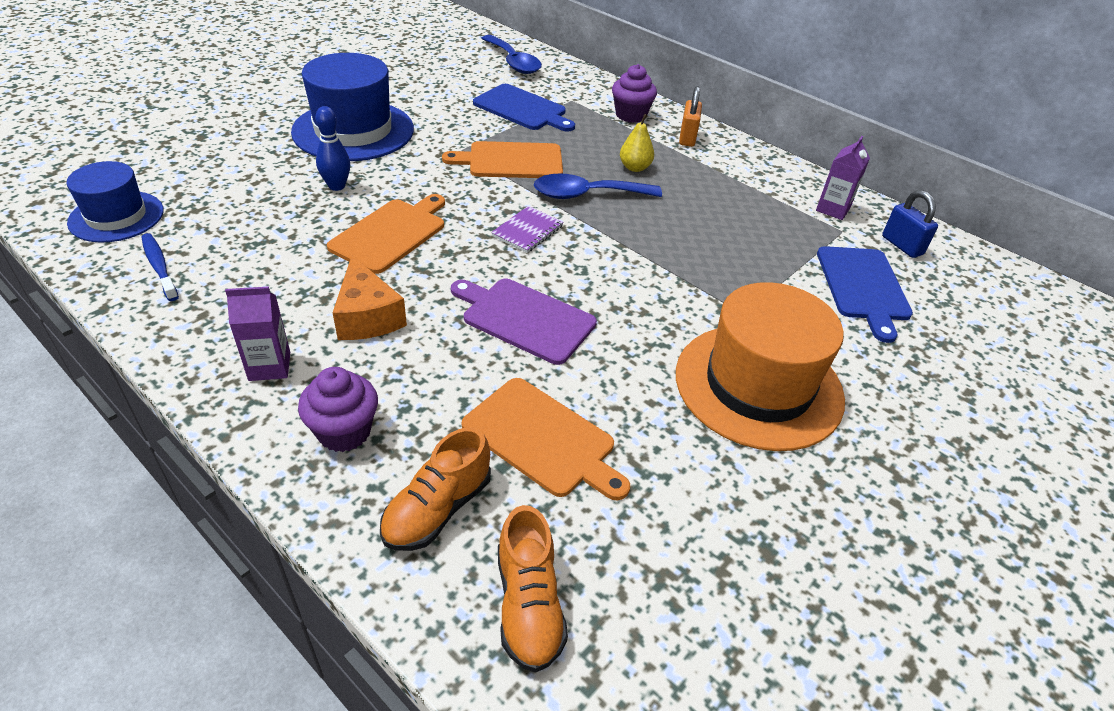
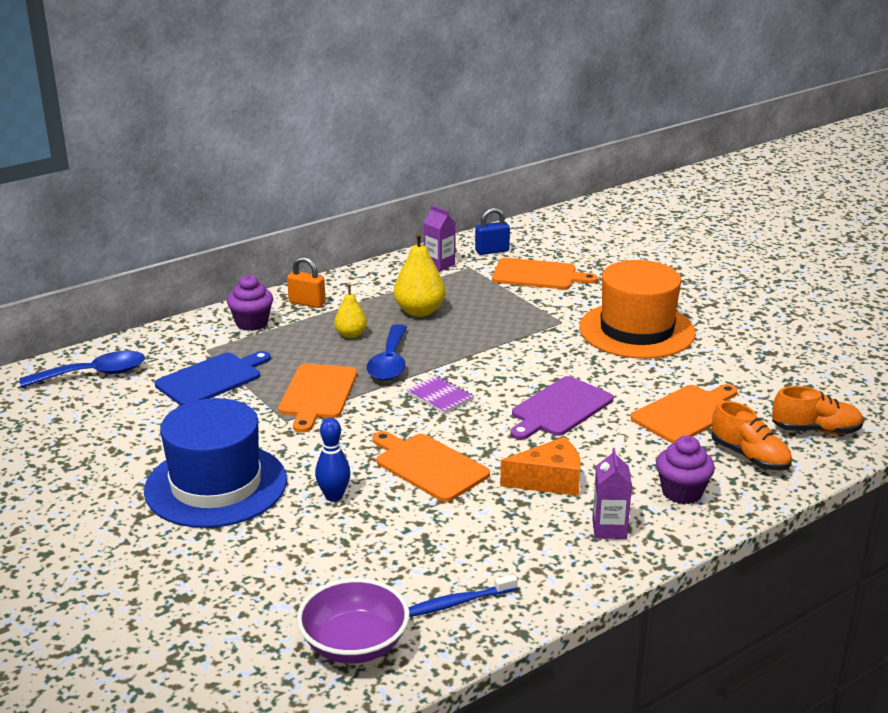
camera: 75 degrees left, 15 degrees down
blue hat [66,161,164,242] -> purple bowl [297,578,409,664]
blue cutting board [817,246,913,343] -> orange cutting board [492,258,598,289]
none -> yellow pear [394,233,446,317]

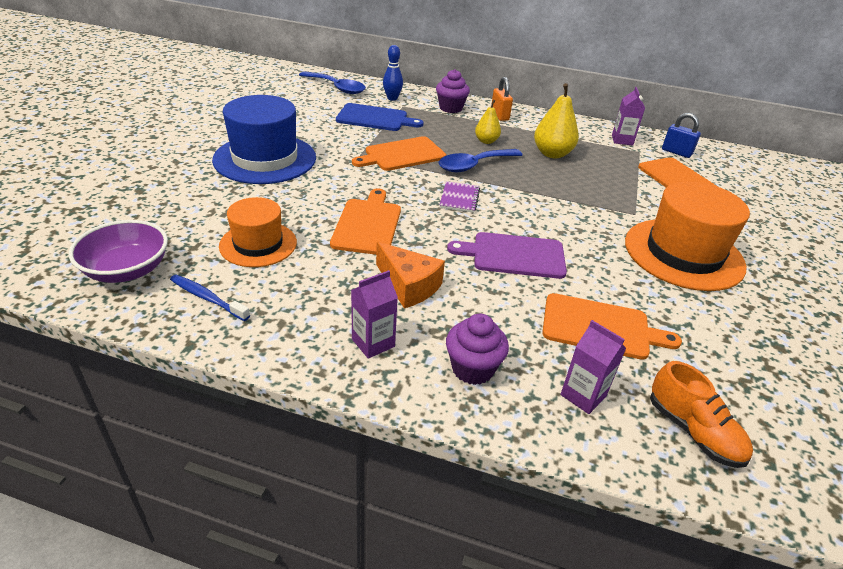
camera: 50 degrees right, 10 degrees up
blue bowling pin [315,418,351,502] -> blue bowling pin moved to [383,45,403,101]
orange shoe [711,401,792,471] -> purple carton [560,320,626,414]
none -> orange hat [219,197,297,267]

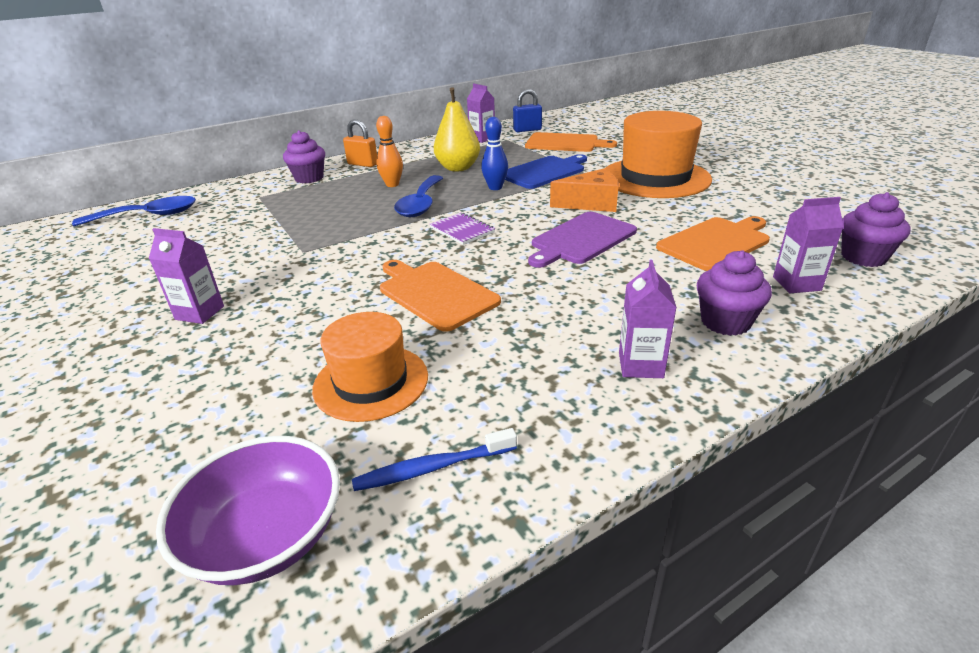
camera: 45 degrees left, 5 degrees down
blue hat [212,95,316,184] -> purple carton [149,228,224,324]
blue cutting board [336,103,423,131] -> blue cutting board moved to [505,154,587,189]
orange cutting board [352,136,446,171] -> none
orange cheese [376,242,445,309] -> orange cheese moved to [550,169,619,212]
blue bowling pin [383,45,403,101] -> blue bowling pin moved to [481,117,508,190]
yellow pear [475,100,501,144] -> orange bowling pin [376,116,403,187]
orange shoe [650,361,753,468] -> purple cupcake [841,192,911,267]

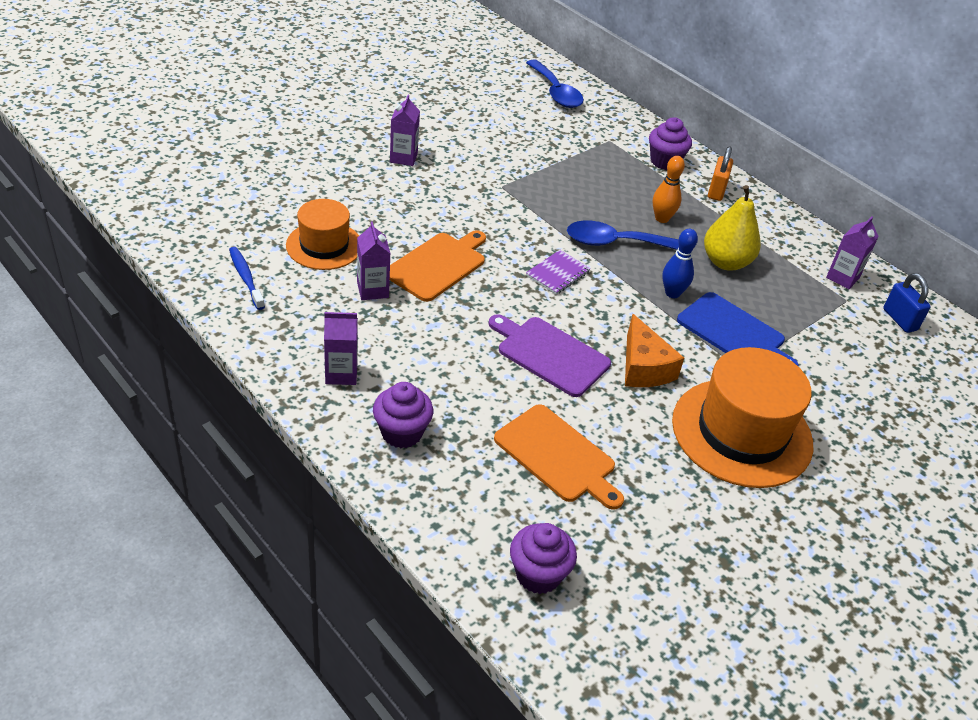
camera: 75 degrees right, 10 degrees up
purple bowl [156,436,340,585] -> none
orange cutting board [525,132,617,152] -> none
purple carton [773,197,844,293] -> purple carton moved to [357,221,391,300]

